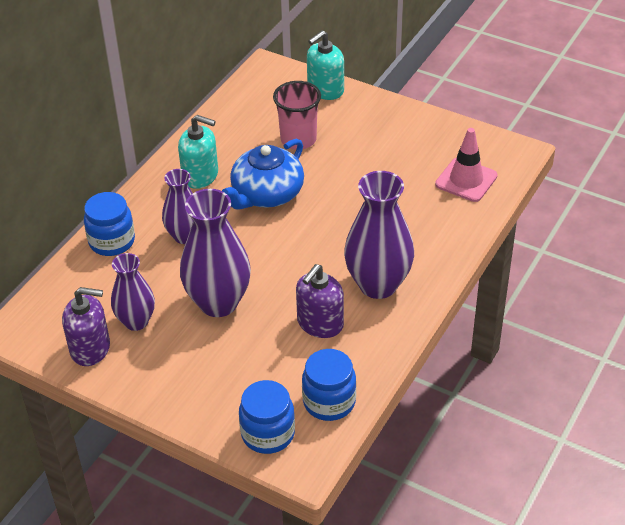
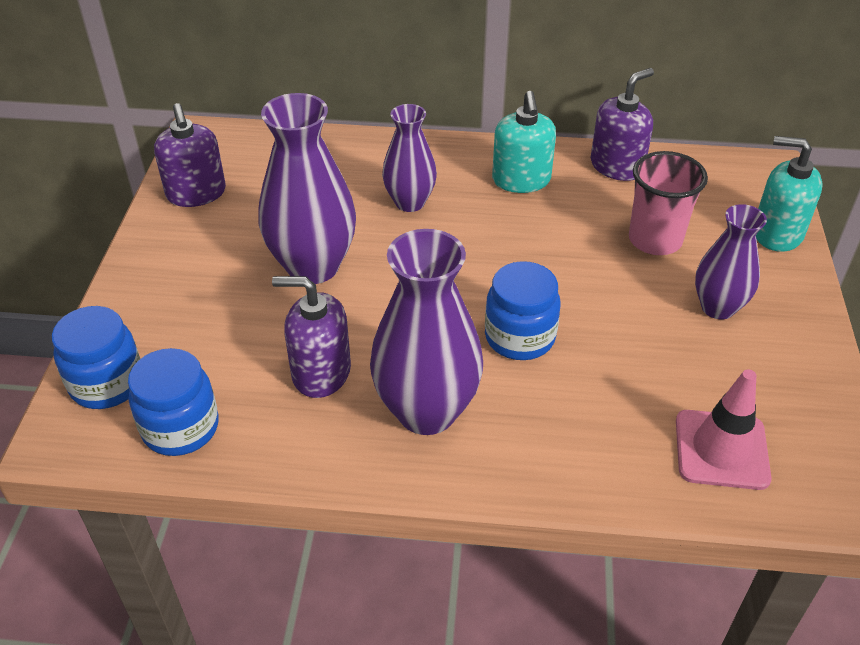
camera: 65 degrees right, 0 degrees up
blue jar [84,192,135,256] -> blue jar moved to [485,261,560,360]
purple vase [111,253,155,331] -> purple vase moved to [695,204,767,319]
blue teapot [222,139,304,210] -> none
none -> purple soap dispenser [591,68,654,181]

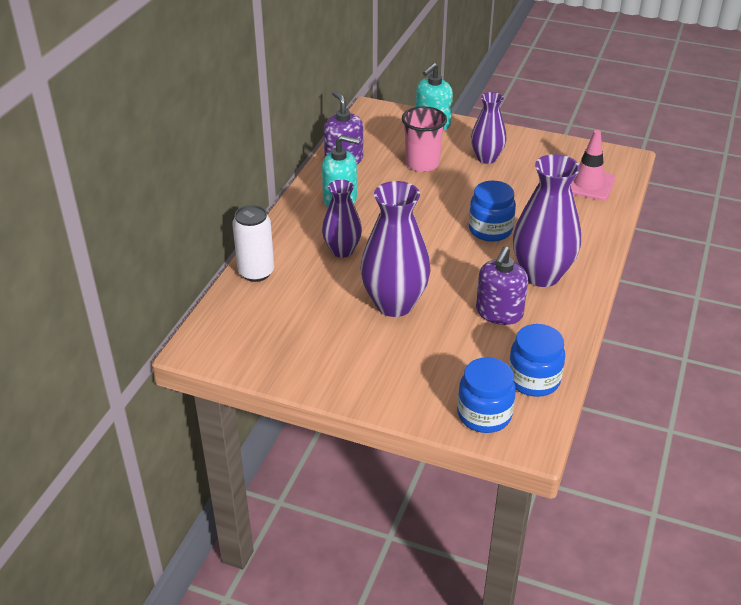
camera: 75 degrees left, 5 degrees down
purple soap dispenser [154,103,226,207] -> none
none -> white can [232,205,274,282]

